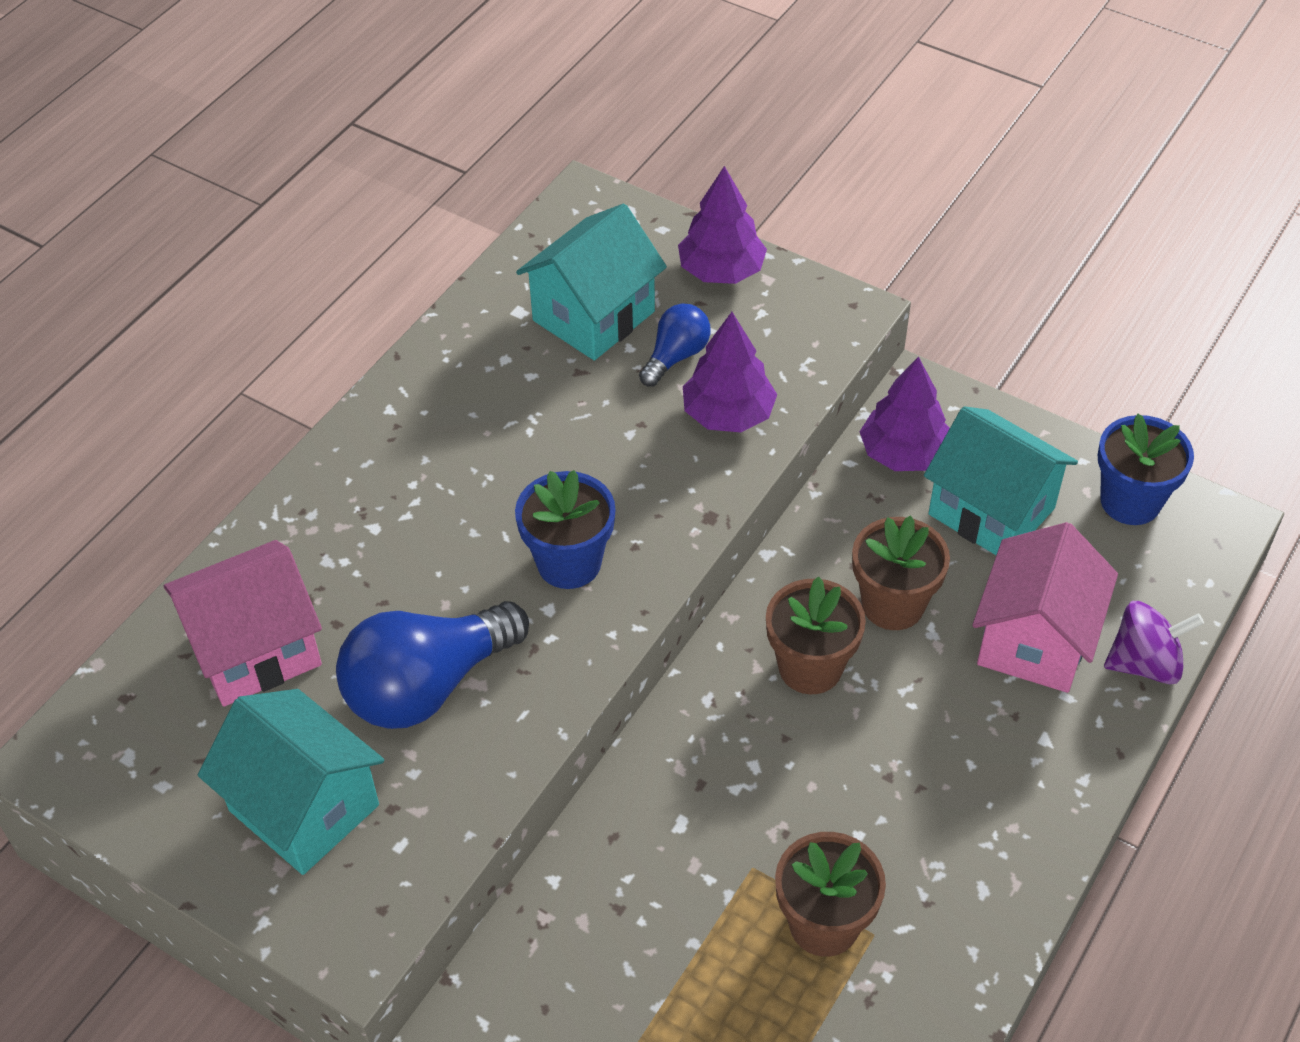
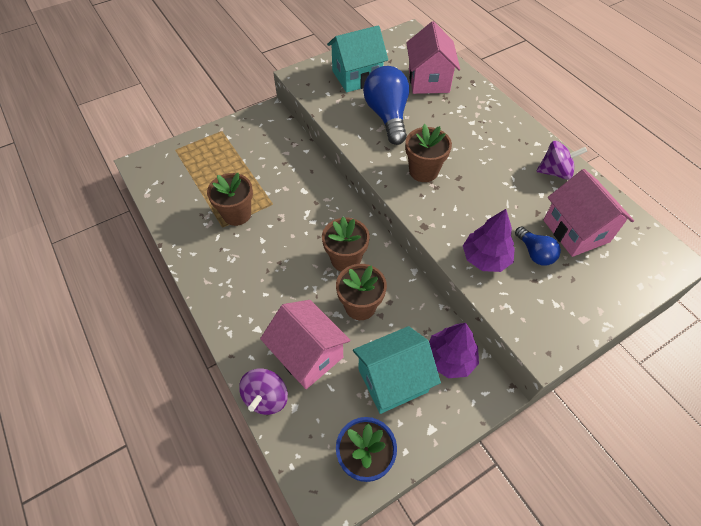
camera: 115 degrees right, 5 degrees up
blue flower pot [515,470,616,589] -> brown flower pot [405,124,452,182]
turquoise house [516,204,667,360] -> pink house [543,169,634,257]
purple tree [678,166,767,284] -> none
none -> purple spinning top [536,141,587,180]

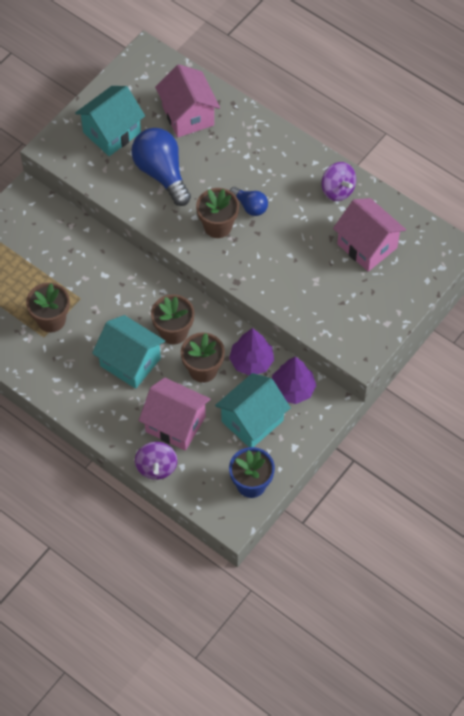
camera: 20 degrees left, 5 degrees up
purple tree [463,209,515,272] -> purple tree moved to [229,328,274,375]
blue light bulb [515,227,561,266] -> blue light bulb moved to [230,187,268,216]
purple spinning top [536,141,587,180] -> purple spinning top turned 75 degrees clockwise [321,162,356,201]
none -> turquoise house [92,315,165,389]

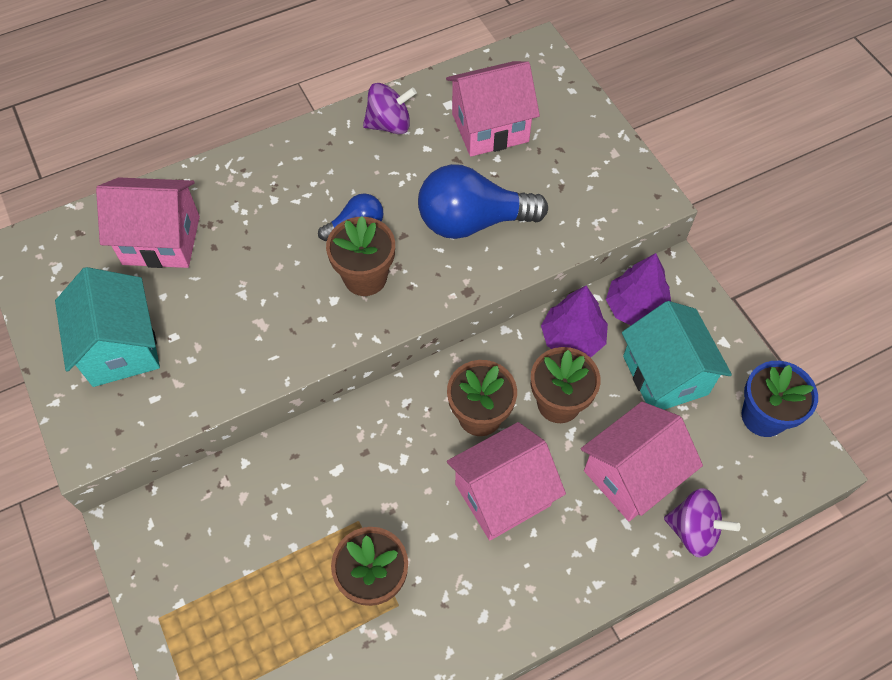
camera: 65 degrees left, 0 degrees up
turquoise house [92,315,165,389] -> pink house [447,422,566,540]
blue light bulb [131,128,191,206] -> blue light bulb moved to [418,164,548,239]

